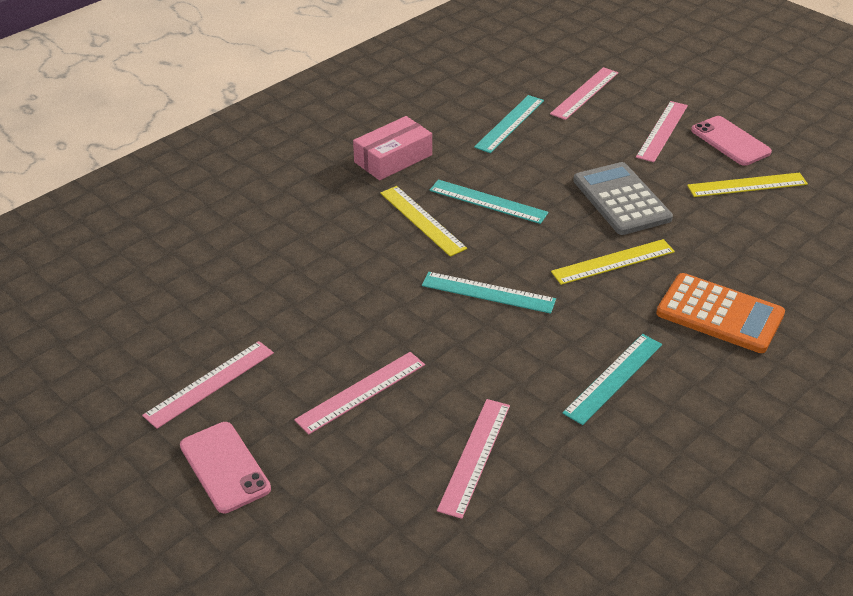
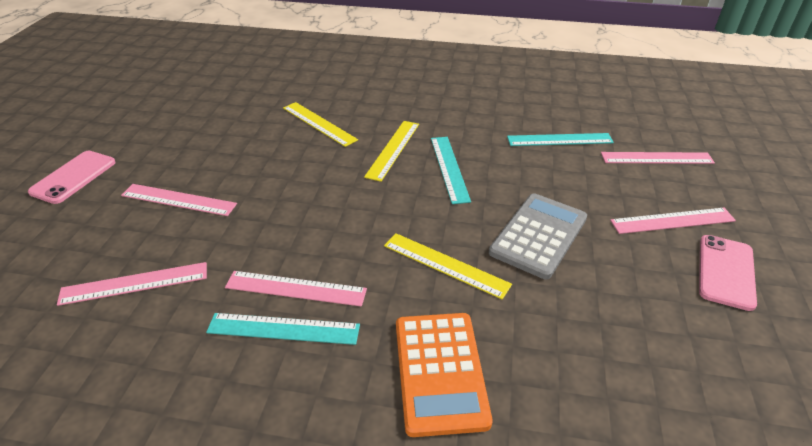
camera: 55 degrees right, 0 degrees up
pink ruler [142,341,274,429] -> pink ruler moved to [225,271,367,307]
pink box [353,116,432,180] -> none
turquoise ruler [422,272,556,314] -> none
yellow ruler [687,172,808,197] -> yellow ruler moved to [283,102,358,147]

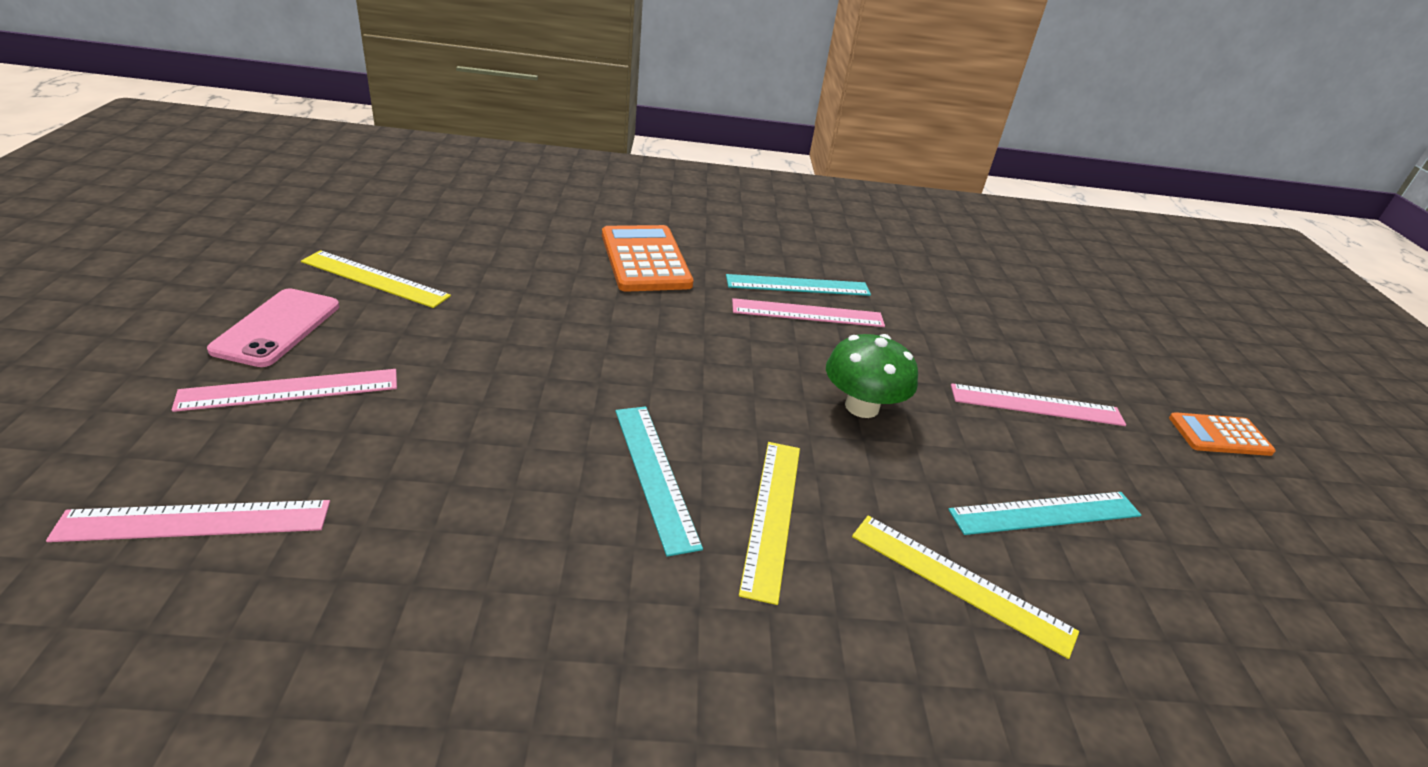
camera: 165 degrees right, 5 degrees down
pink phone [28,151,116,204] -> orange calculator [1169,412,1276,456]
pink ruler [57,262,207,306] -> none
yellow ruler [384,233,512,299] -> yellow ruler moved to [301,250,451,308]
grey calculator [489,193,587,279] -> none
turquoise ruler [507,133,614,146] -> turquoise ruler moved to [948,492,1141,535]
none -> green mushroom [826,334,918,418]

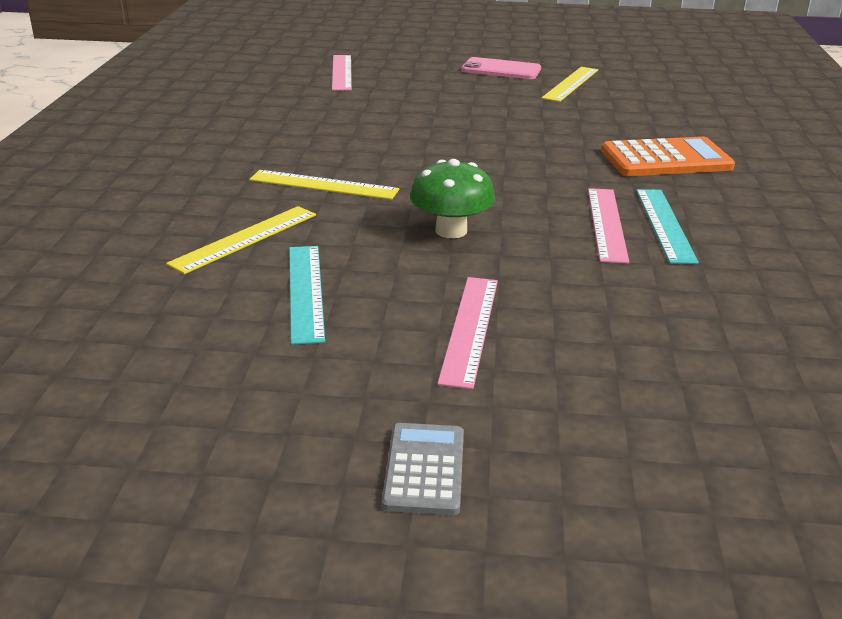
camera: 100 degrees right, 5 degrees down
pink ruler [172,369,397,412] -> none
turquoise ruler [615,406,703,557] -> none
orange calculator [1169,412,1276,456] -> grey calculator [382,423,464,515]

